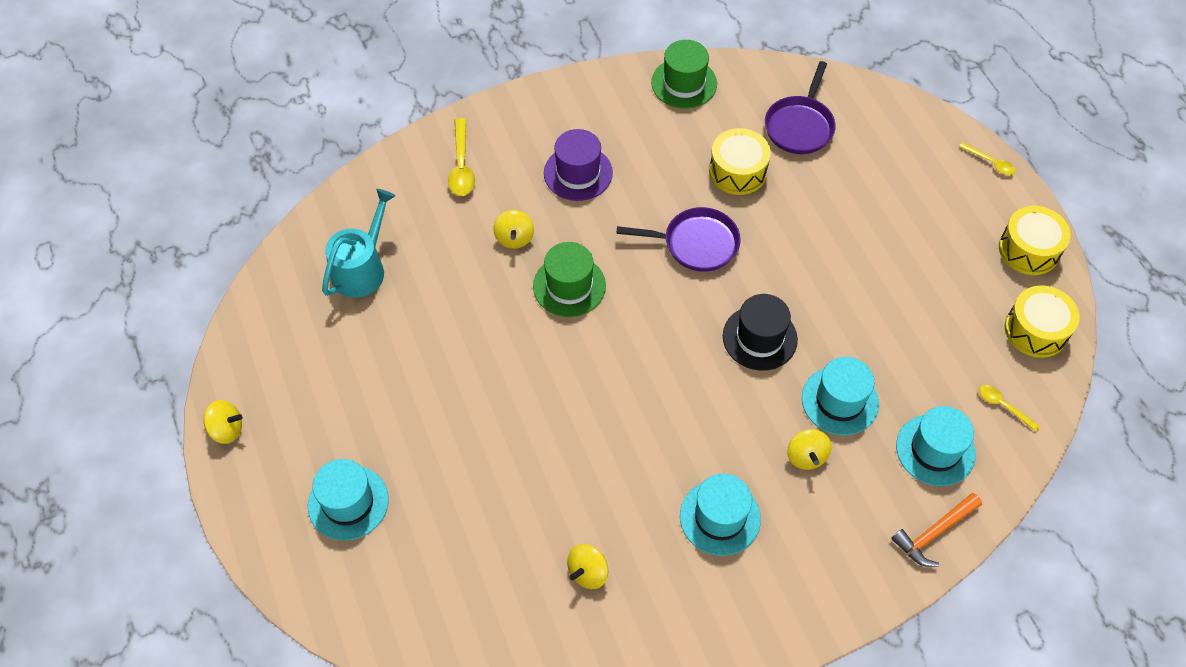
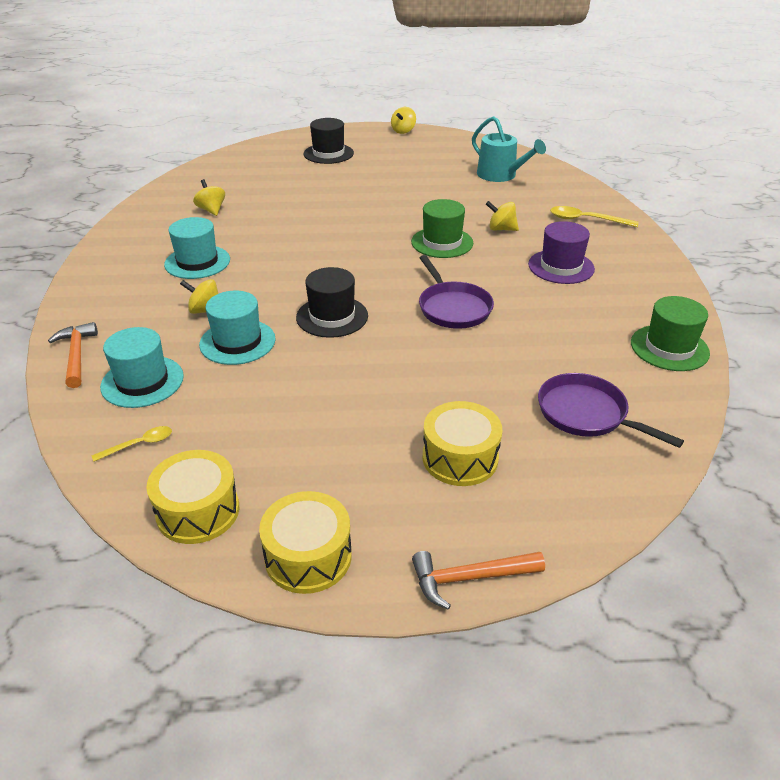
camera: 110 degrees right, 20 degrees down
turquoise hat [308,459,389,541] -> black hat [304,118,354,164]
purple pan [616,207,741,272] -> purple pan turned 45 degrees counterclockwise [419,255,494,329]
yellow drum [709,128,771,195] -> yellow drum moved to [423,401,502,486]
yellow spoon [959,142,1016,175] -> orange hammer [412,551,545,610]

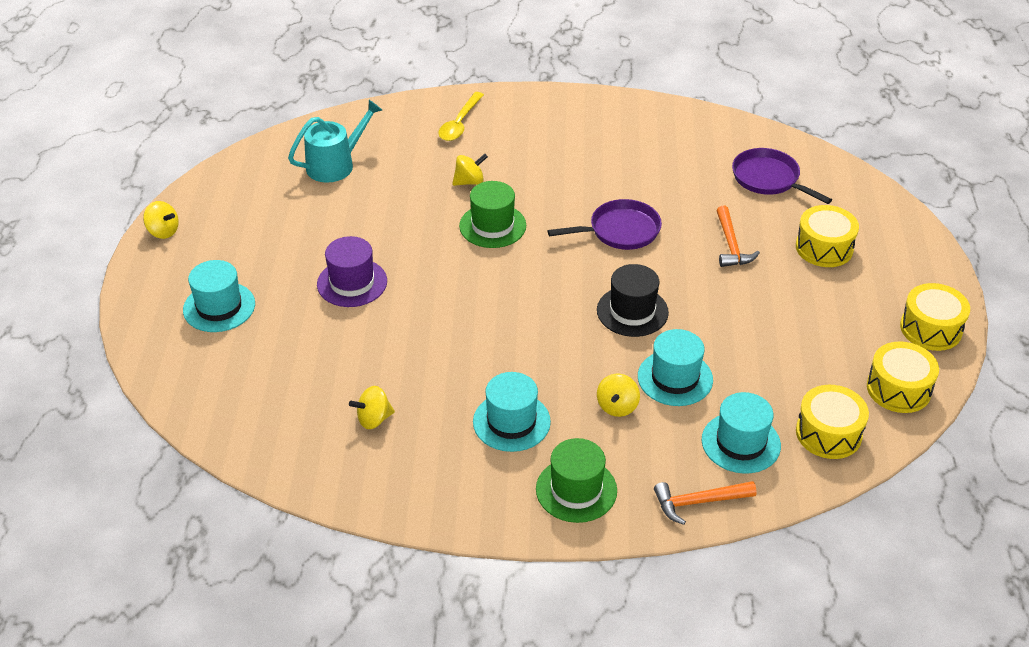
camera: 85 degrees left, 5 degrees up
yellow spoon [92,426,172,462] -> yellow drum [796,385,869,459]
black hat [304,118,354,164] -> turquoise hat [183,260,255,332]
orange hammer [412,551,545,610] -> orange hammer moved to [716,206,760,267]
yellow spinning top [486,201,519,231] -> yellow spinning top turned 135 degrees counterclockwise [452,154,488,186]
purple hat [528,221,595,284] -> purple hat moved to [317,236,387,307]
purple pan [538,373,684,448] -> purple pan turned 90 degrees clockwise [732,148,832,204]
green hat [631,296,710,371] -> green hat moved to [536,438,617,523]

